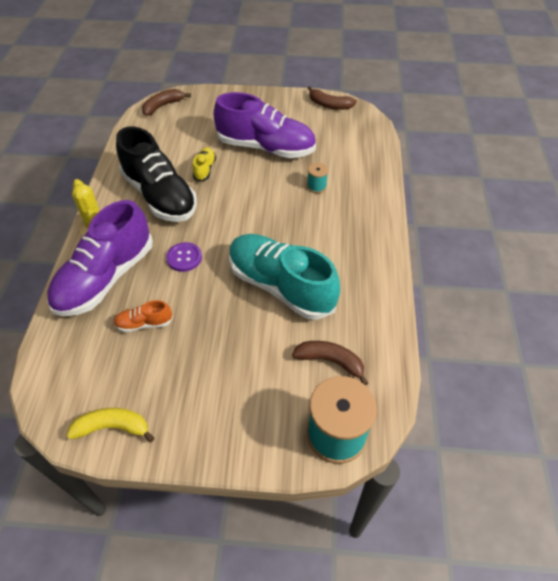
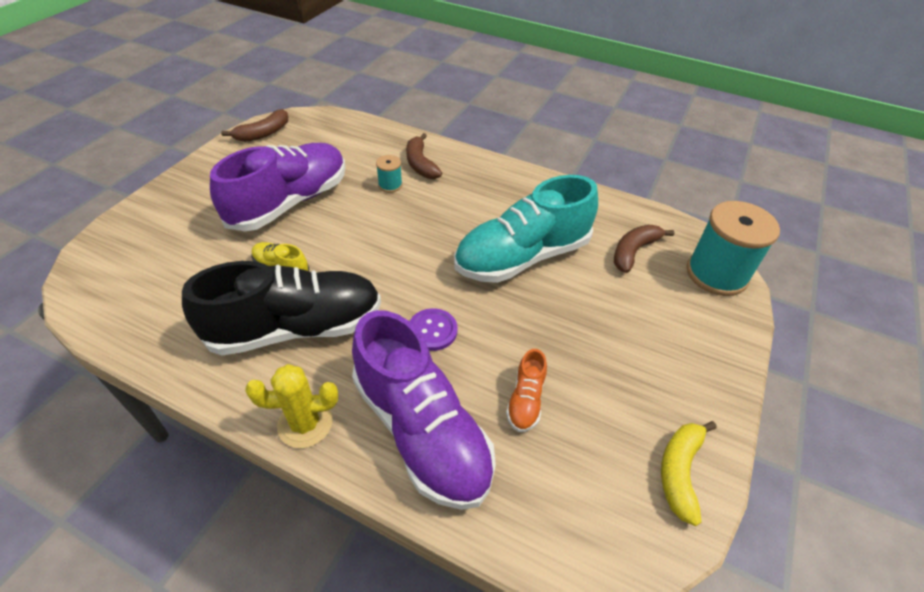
camera: 70 degrees left, 5 degrees down
brown banana [142,89,191,116] -> brown banana moved to [406,133,442,179]

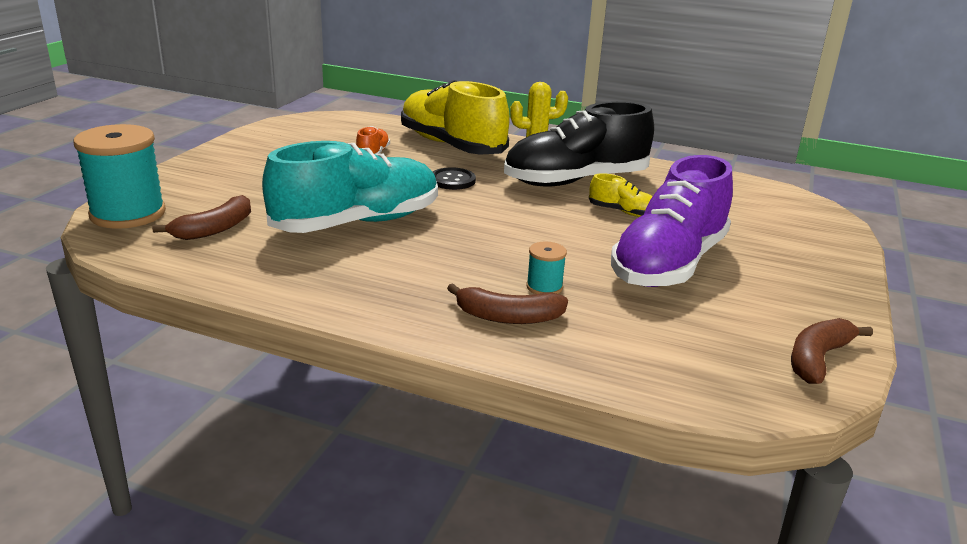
camera: 175 degrees right, 20 degrees down
purple shoe [352,310,496,510] -> yellow shoe [401,80,510,154]
brown banana [406,133,442,179] -> brown banana turned 120 degrees clockwise [447,283,568,324]
purple button [409,308,457,351] -> black button [433,167,476,190]
yellow banana [661,421,717,526] -> none

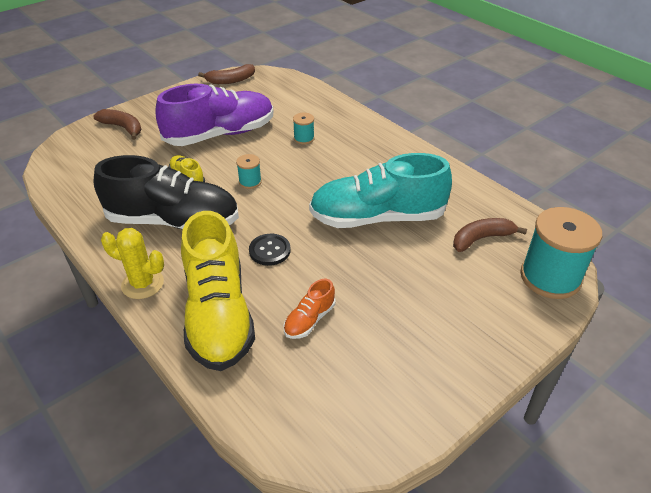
camera: 150 degrees left, 15 degrees up
brown banana [447,283,568,324] -> brown banana moved to [93,109,141,140]
none -> turquoise spool [236,154,262,189]

